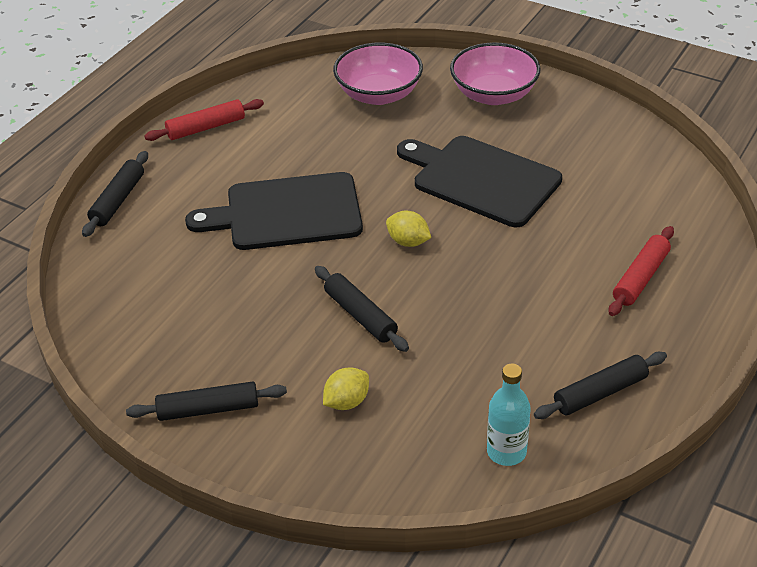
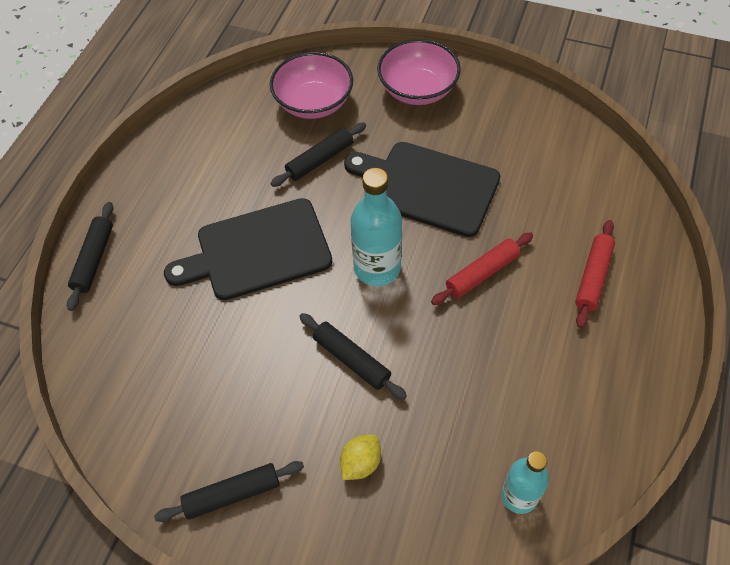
camera: 10 degrees left, 15 degrees up
red rolling pin [144,99,264,141] -> red rolling pin moved to [431,232,533,305]
yellow lemon [386,211,431,247] -> turquoise bottle [350,168,402,286]
black rolling pin [534,352,667,419] -> black rolling pin moved to [271,123,366,187]

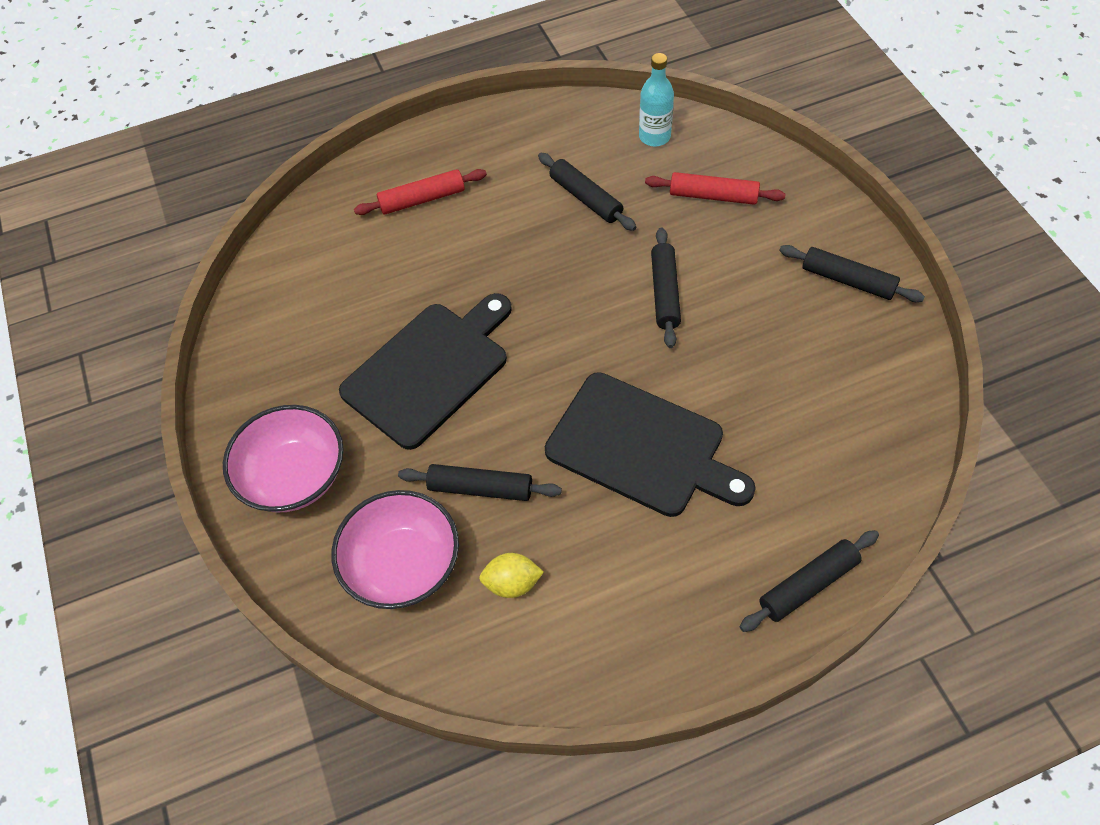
camera: 130 degrees left, 0 degrees up
yellow lemon [340,435,381,480] -> yellow lemon moved to [479,553,544,598]
black cutting board [344,142,500,237] -> black cutting board turned 120 degrees counterclockwise [339,293,512,450]
turquoise bottle [350,168,402,286] -> none
red rolling pin [431,232,533,305] -> red rolling pin moved to [645,172,786,205]
none -> black rolling pin [538,153,636,231]

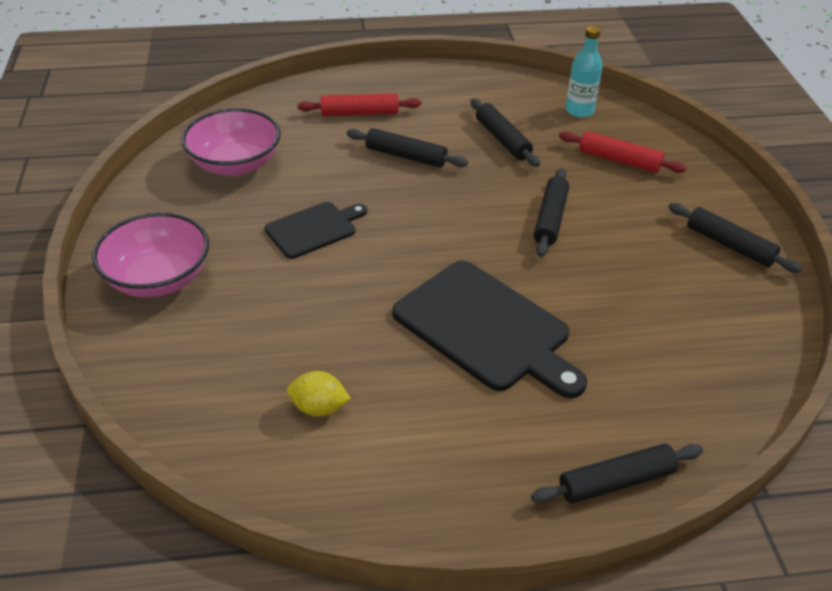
camera: 10 degrees right, 15 degrees down
pink bowl [331,490,459,609] -> pink bowl moved to [181,108,281,176]
black cutting board [339,293,512,450] -> black cutting board [264,202,367,259], size x0.57
black rolling pin [398,464,562,501] -> black rolling pin moved to [347,128,468,168]

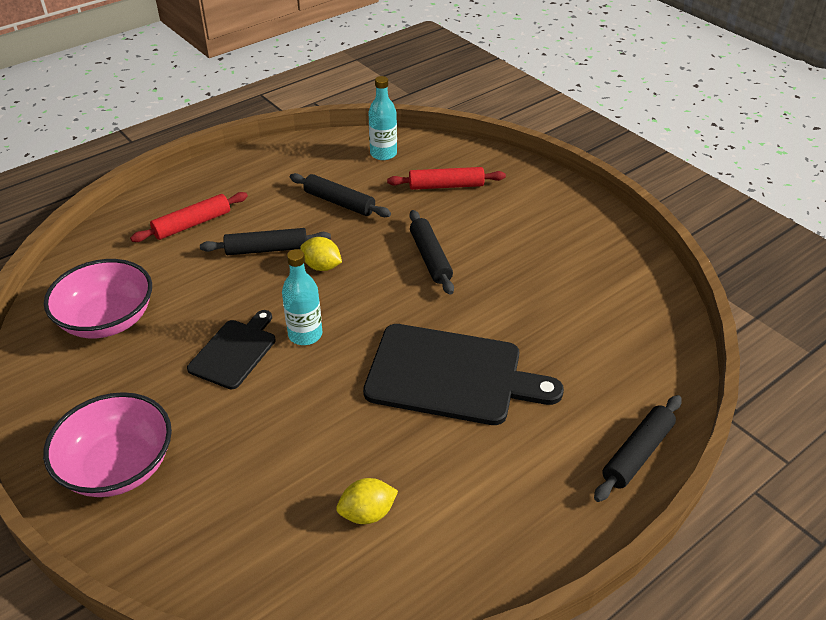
camera: 30 degrees left, 0 degrees up
black rolling pin [668,203,802,273] -> none
none -> turquoise bottle [282,249,322,345]
none -> yellow lemon [300,237,342,271]

